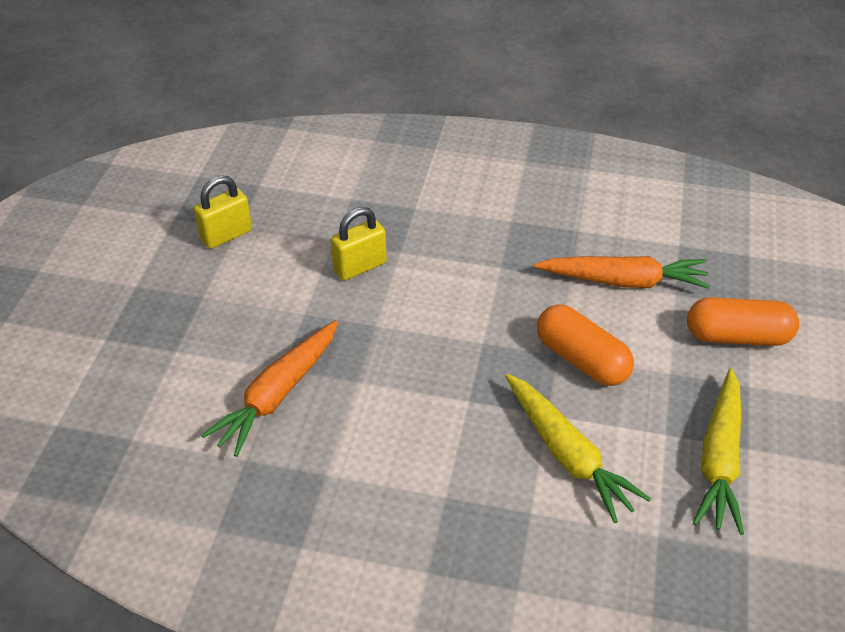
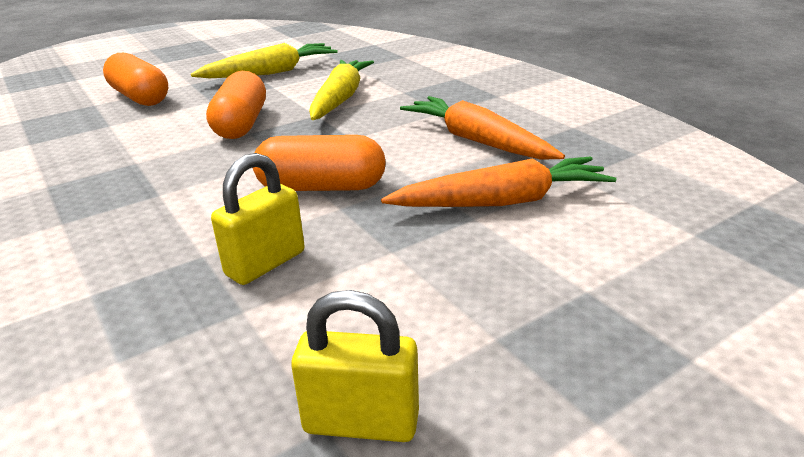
camera: 135 degrees left, 15 degrees down
yellow padlock [331,207,387,280] -> yellow padlock turned 60 degrees counterclockwise [211,153,305,285]
orange carrot [534,256,711,289] -> orange carrot moved to [400,96,565,160]
none -> orange capsule [253,135,386,191]

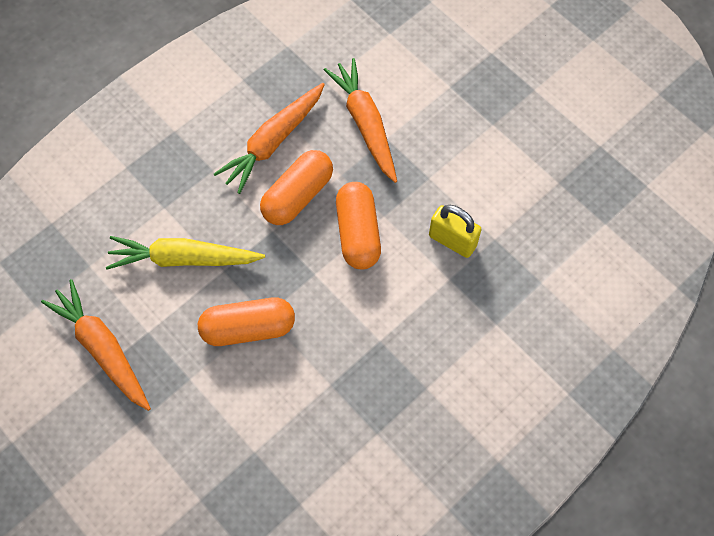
camera: 100 degrees left, 35 degrees up
orange capsule [103,53,168,106] -> orange capsule moved to [260,150,333,225]
yellow carrot [191,43,338,78] -> orange carrot [41,279,151,411]
yellow padlock [291,290,419,442] -> none

